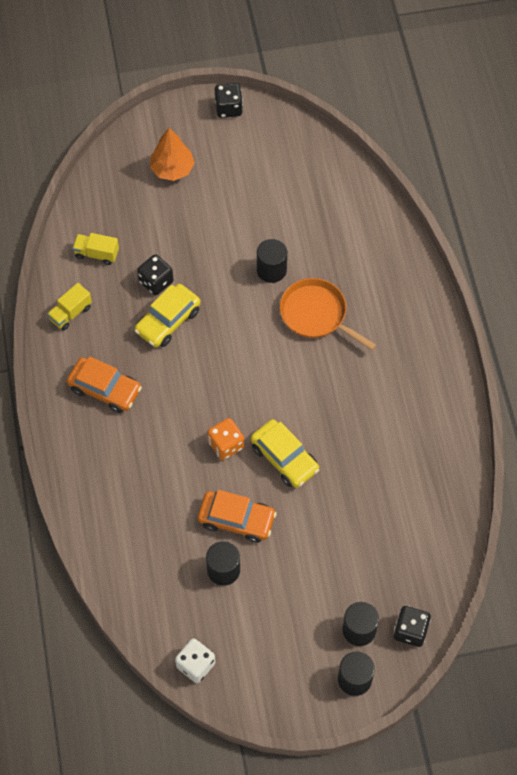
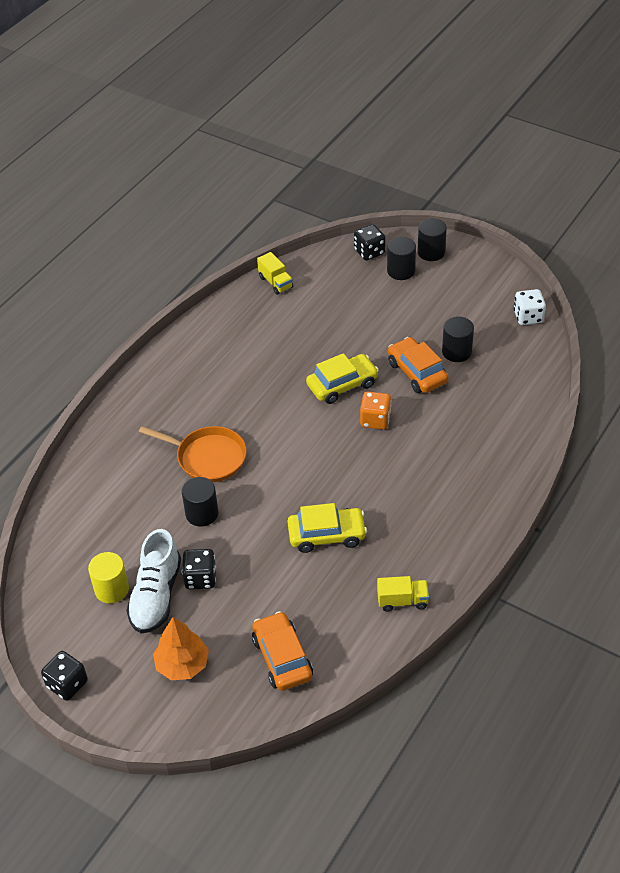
camera: 135 degrees left, 15 degrees down
orange car [67,356,142,413] -> orange car moved to [252,611,313,691]
yellow truck [72,233,119,265] -> yellow truck moved to [257,252,293,295]
black dice [137,254,174,296] -> black dice moved to [182,549,216,589]
yellow car [251,419,319,488] -> yellow car turned 60 degrees clockwise [306,353,379,404]
orange pan [280,278,377,351] -> orange pan turned 60 degrees counterclockwise [139,426,247,482]
none -> yellow cylinder [88,552,129,604]
none -> white shoe [126,529,181,633]

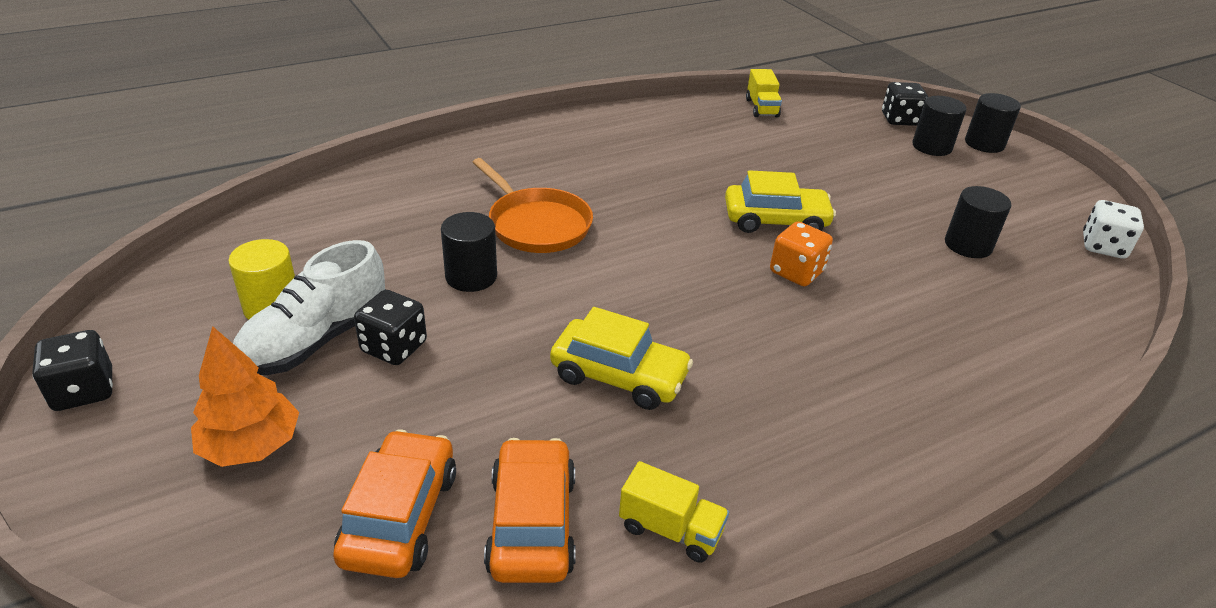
camera: 25 degrees right, 10 degrees down
orange car [388,337,448,393] -> orange car moved to [484,438,576,583]

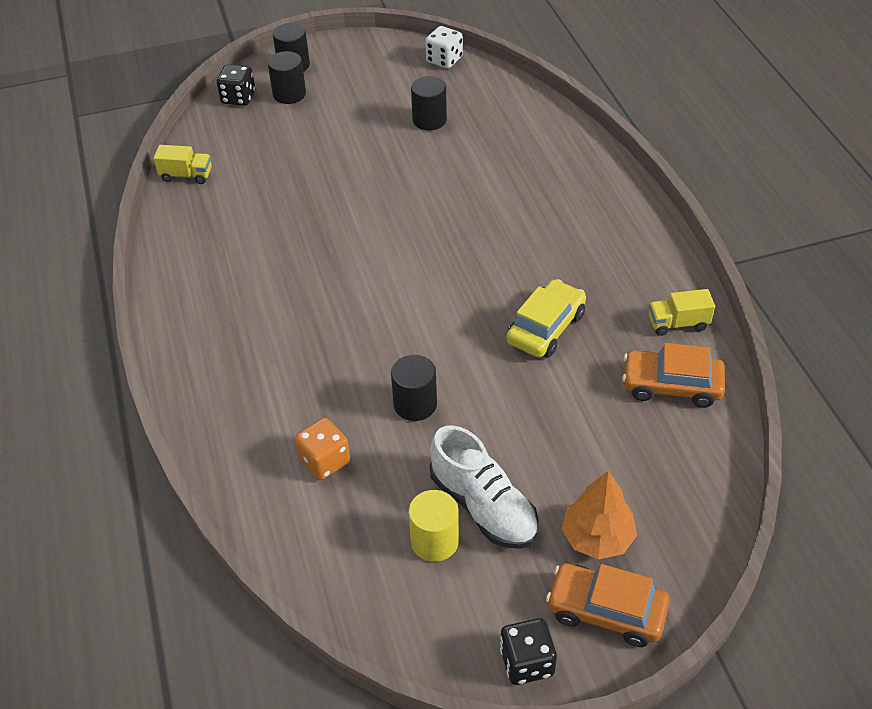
camera: 75 degrees left, 10 degrees up
orange car [333,429,456,578] -> orange car moved to [546,563,670,647]
black dice [354,290,427,365] -> none
orange pan [472,158,593,253] -> none
yellow truck [619,461,729,563] -> yellow truck turned 135 degrees counterclockwise [649,289,715,336]
yellow car [725,170,836,233] -> none
orange dice [770,222,833,286] -> orange dice moved to [295,418,350,480]

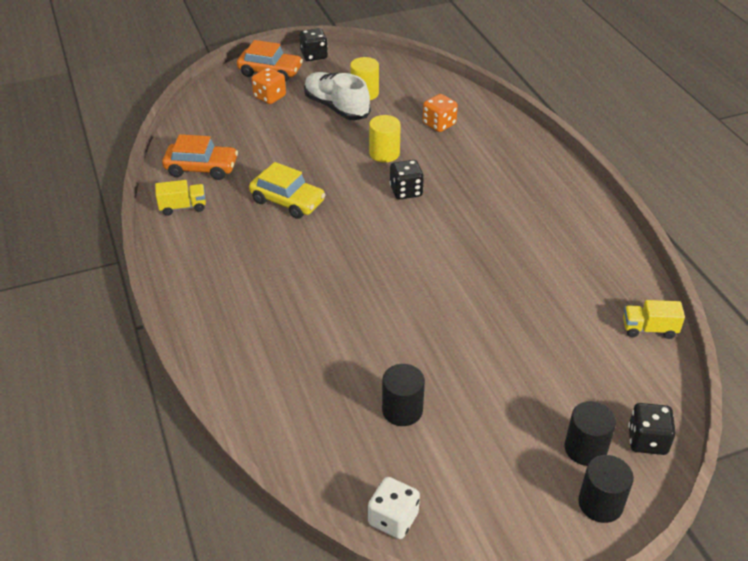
camera: 175 degrees right, 5 degrees down
black cylinder [391,355,437,421] -> yellow cylinder [369,115,401,162]
yellow car [506,279,586,358] -> yellow car turned 90 degrees counterclockwise [249,162,326,219]
orange tree [561,471,637,560] -> orange dice [252,68,286,104]
none -> black dice [390,160,424,199]

